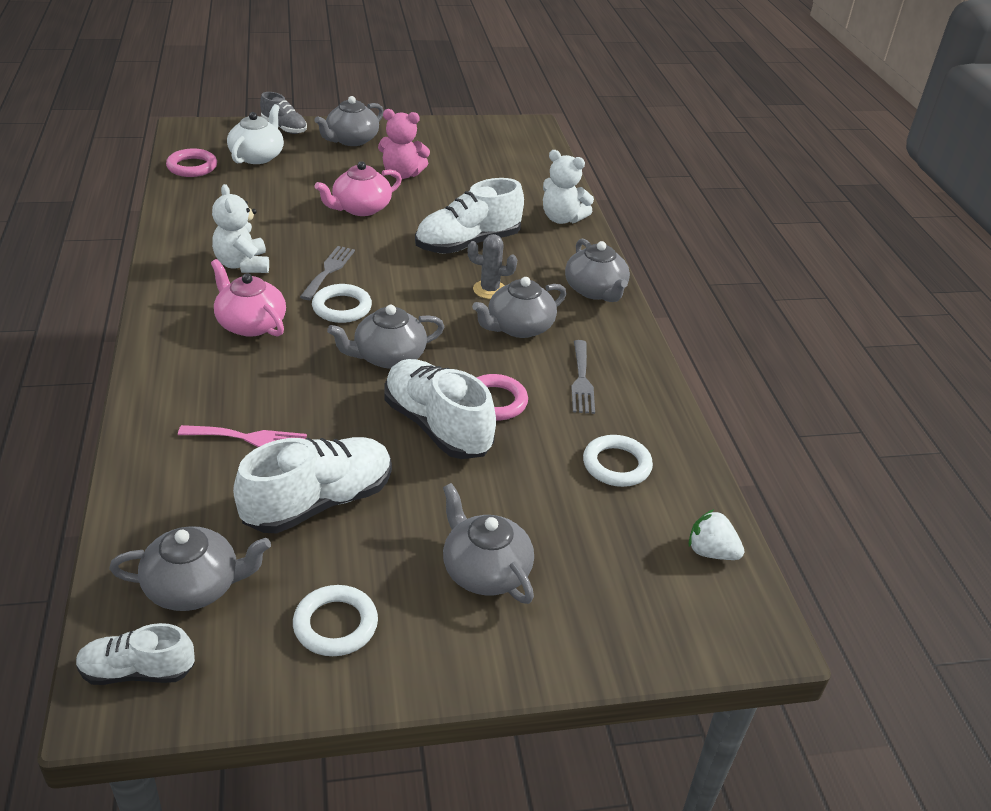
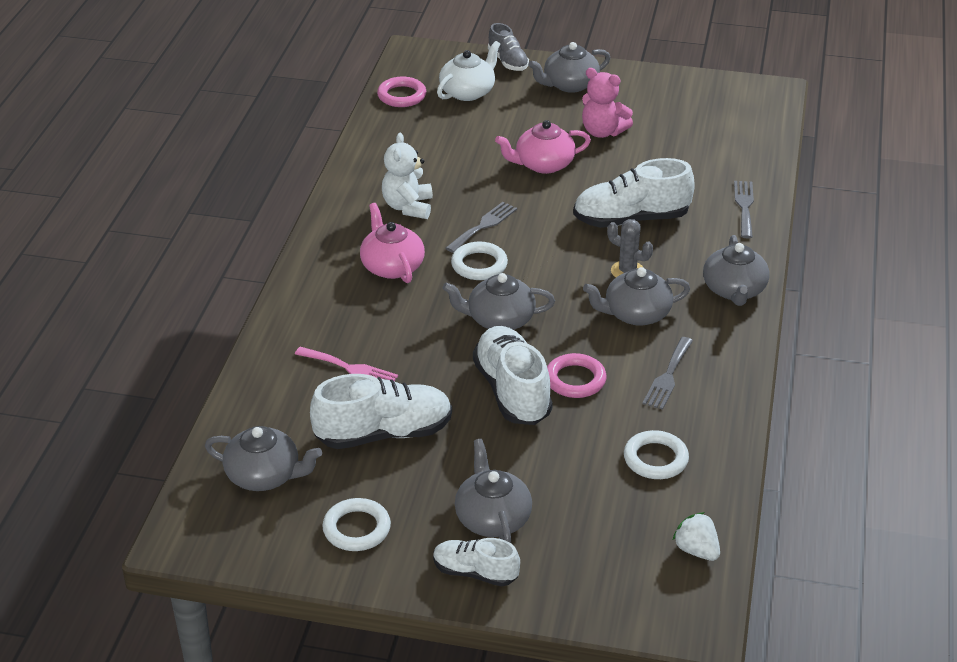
camera: 25 degrees right, 0 degrees up
white shoe [76,623,195,685] -> white shoe moved to [433,538,520,586]
white teddy bear [543,150,594,224] -> grey fork [734,181,754,238]

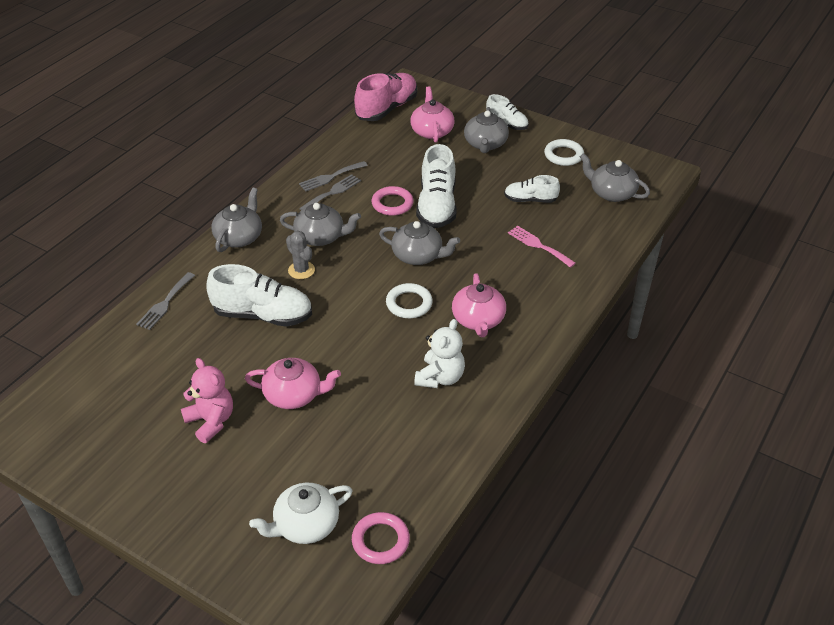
camera: 160 degrees left, 5 degrees up
white shoe [310,374,452,449] -> white shoe [504,175,560,203], size x0.59
grey fork [446,202,517,253] -> grey fork moved to [299,161,368,192]
grey shoe [488,23,529,71] -> none
grey teapot [528,42,610,93] -> none
white ring [624,430,689,479] -> none
white strawberry [673,512,720,561] -> pink shoe [354,73,417,121]
none -> pink teapot [410,86,455,143]

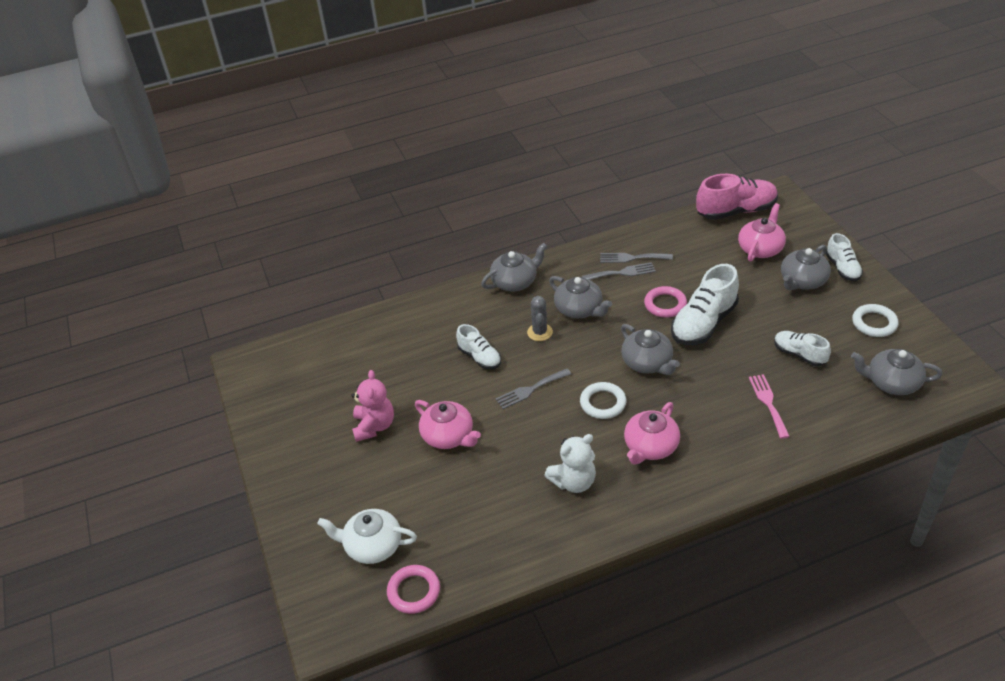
camera: 40 degrees right, 0 degrees up
grey fork [136,272,195,330] -> grey fork moved to [495,368,571,409]
white shoe [206,264,312,327] -> white shoe [456,324,501,369], size x0.59
grey teapot [580,153,650,202] -> grey teapot turned 60 degrees counterclockwise [851,349,943,395]

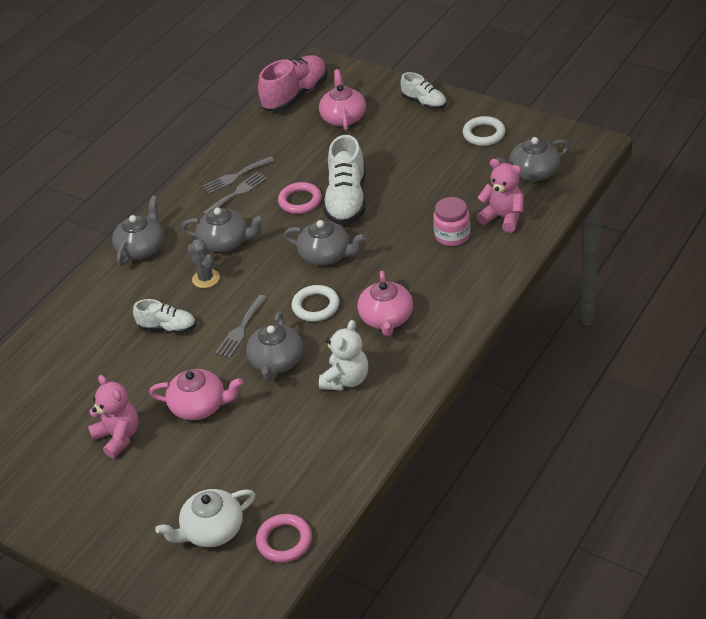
camera: 35 degrees left, 0 degrees up
pink fork [749,374,790,439] -> pink jar [433,197,470,246]
white shoe [774,331,831,366] -> none
grey teapot [781,245,831,291] -> grey teapot moved to [246,312,303,381]
none -> pink teddy bear [476,159,524,233]

